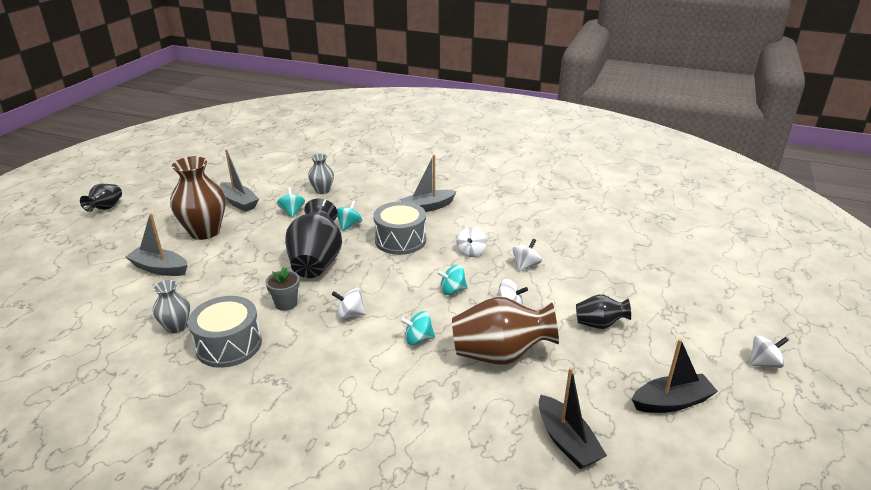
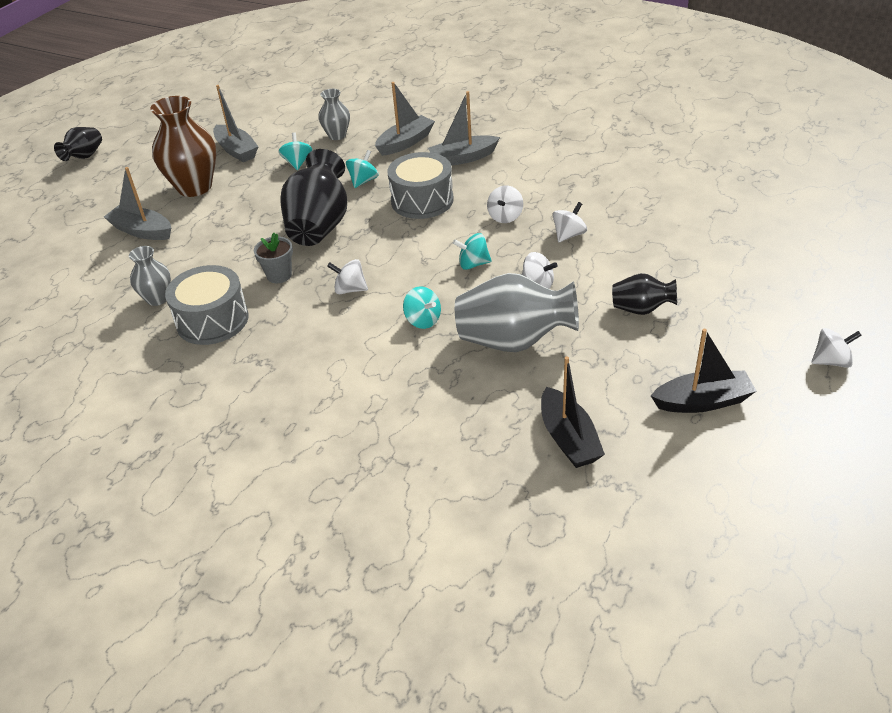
camera: 10 degrees right, 10 degrees up
turquoise spinning top [400,311,435,345] -> turquoise spinning top turned 135 degrees counterclockwise [403,286,441,329]
brown vase [452,296,559,365] -> grey vase [455,273,579,352]
none -> grey boat [375,82,435,156]

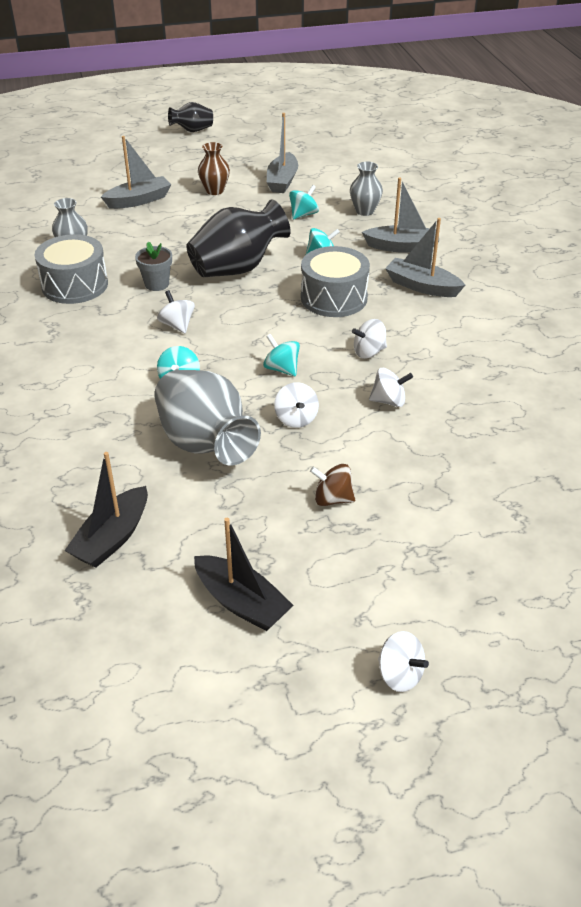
camera: 45 degrees right, 0 degrees up
grey boat [104,167,171,240] -> grey boat turned 75 degrees clockwise [101,136,172,209]
brown vase [151,96,216,197] -> brown vase [198,142,230,195], size x0.54
black vase [612,273,677,315] -> brown spinning top [310,464,355,506]

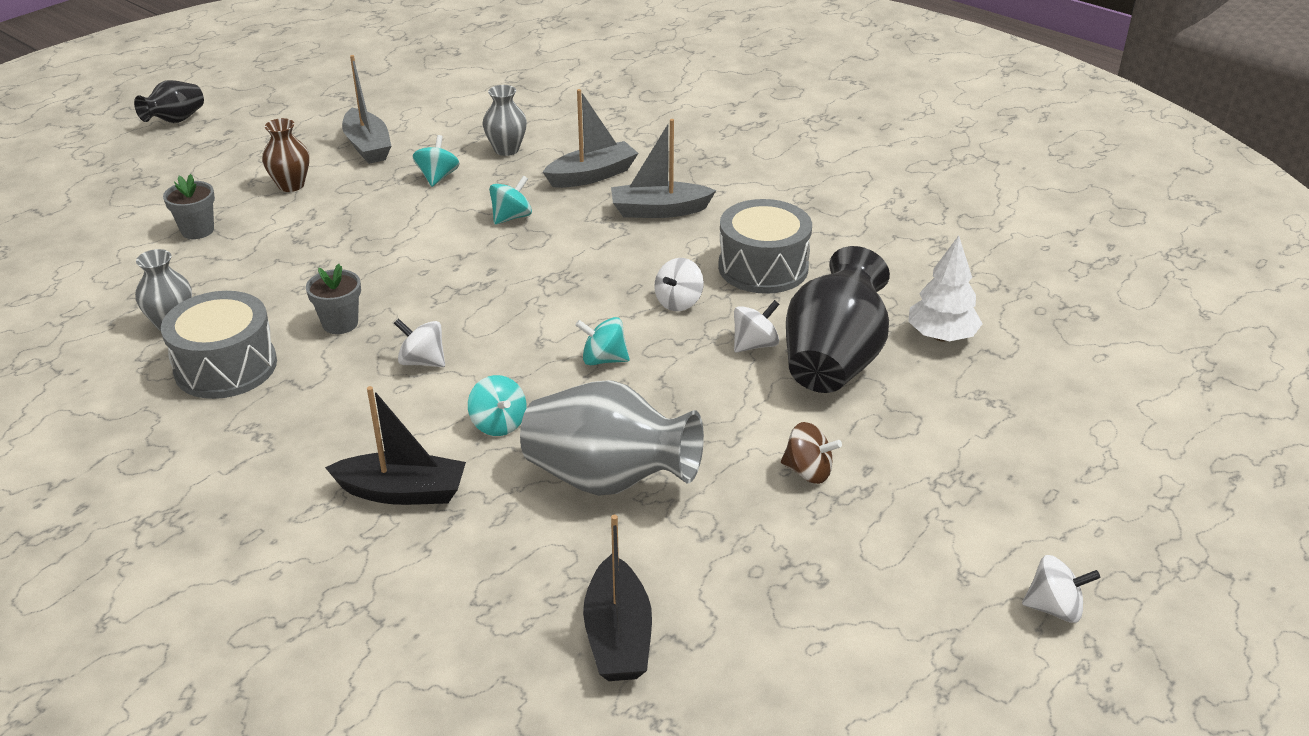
camera: 35 degrees left, 5 degrees down
grey boat [101,136,172,209] -> grey flower pot [163,174,215,239]
black vase [186,199,291,277] -> black vase moved to [786,246,890,393]
black boat [194,518,294,631] -> black boat moved to [325,386,466,505]
white spinning top [274,382,319,428] -> none
grey drum [301,246,370,317] -> grey drum moved to [718,199,812,294]
brown spinning top [310,464,355,506] -> brown spinning top turned 135 degrees counterclockwise [781,422,842,484]
none -> white tree [908,236,983,342]

